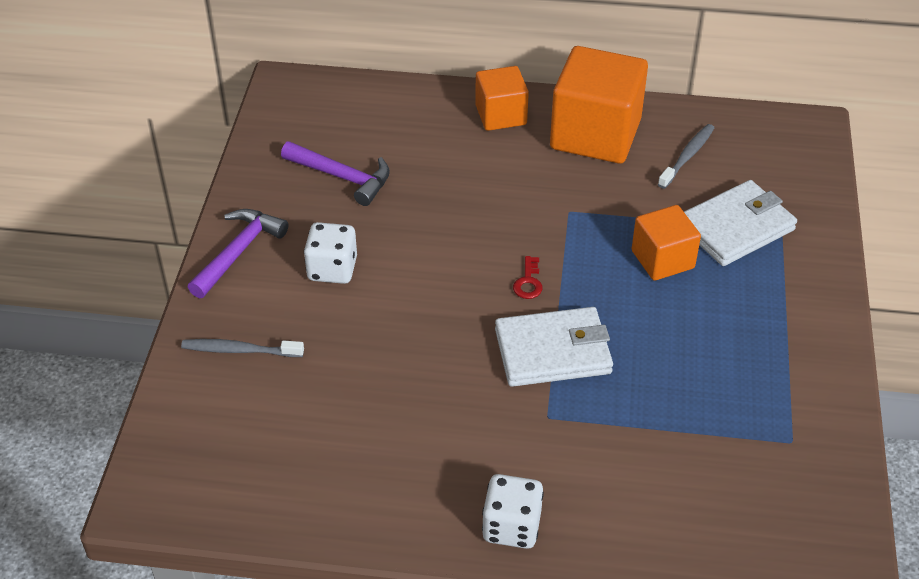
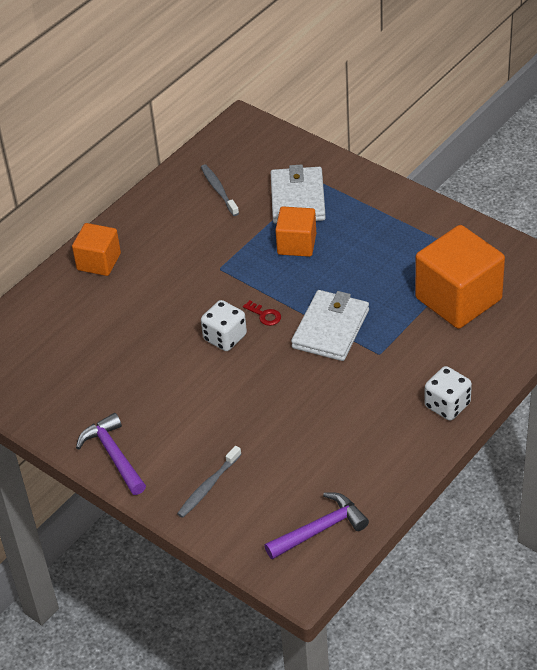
camera: 55 degrees left, 0 degrees up
purple hammer [281,141,390,206] -> purple hammer moved to [264,492,369,560]
white dice [304,222,357,284] -> white dice moved to [201,300,247,351]
orange cube [550,46,648,164] -> orange cube moved to [415,225,505,329]

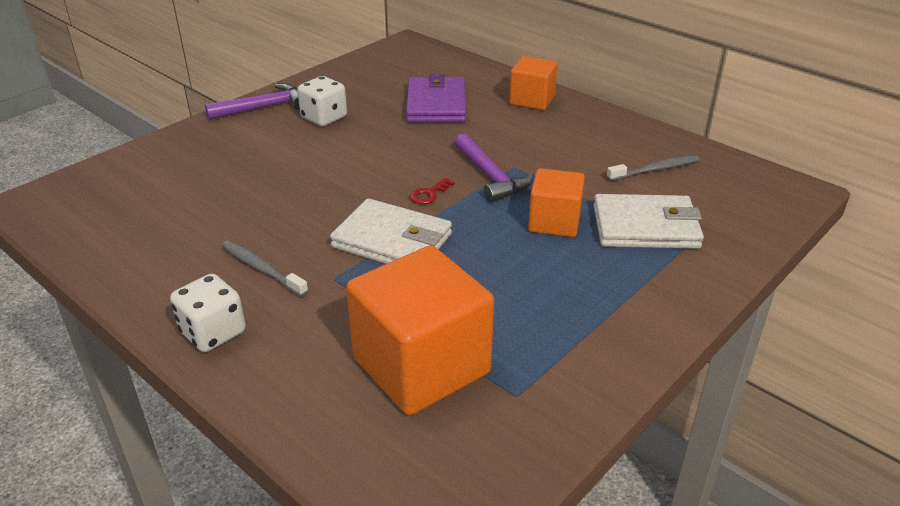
camera: 90 degrees right, 10 degrees down
grey toothbrush [177,446,242,518] -> grey toothbrush moved to [222,240,308,297]
white dice [201,300,247,351] -> white dice moved to [297,76,347,126]
purple hammer [264,492,369,560] -> purple hammer moved to [454,134,534,203]
none -> purple wallet [406,74,466,123]

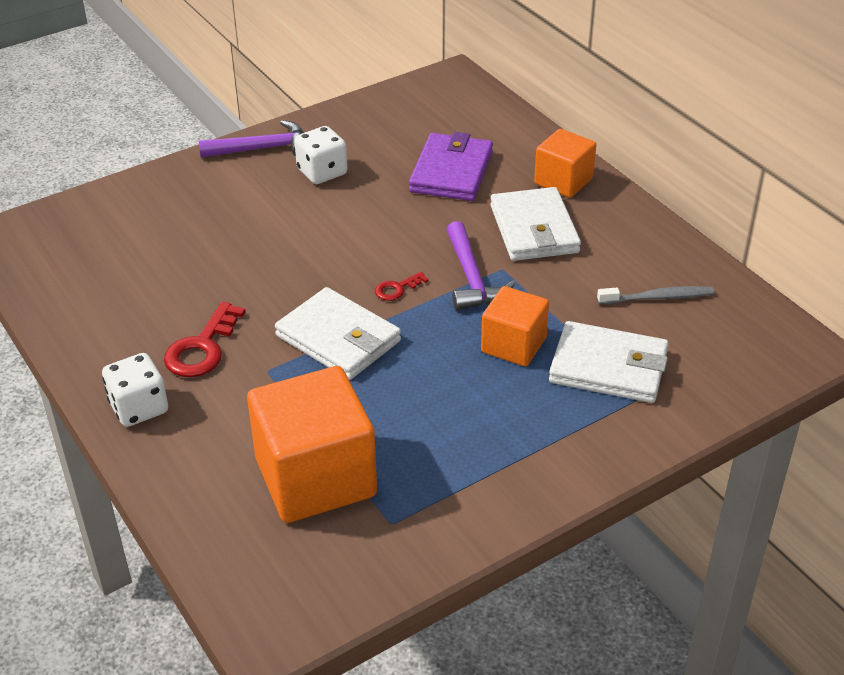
camera: 15 degrees right, 5 degrees up
grey toothbrush [222,240,308,297] -> red key [164,302,245,377]
none -> white wallet [490,187,581,261]

